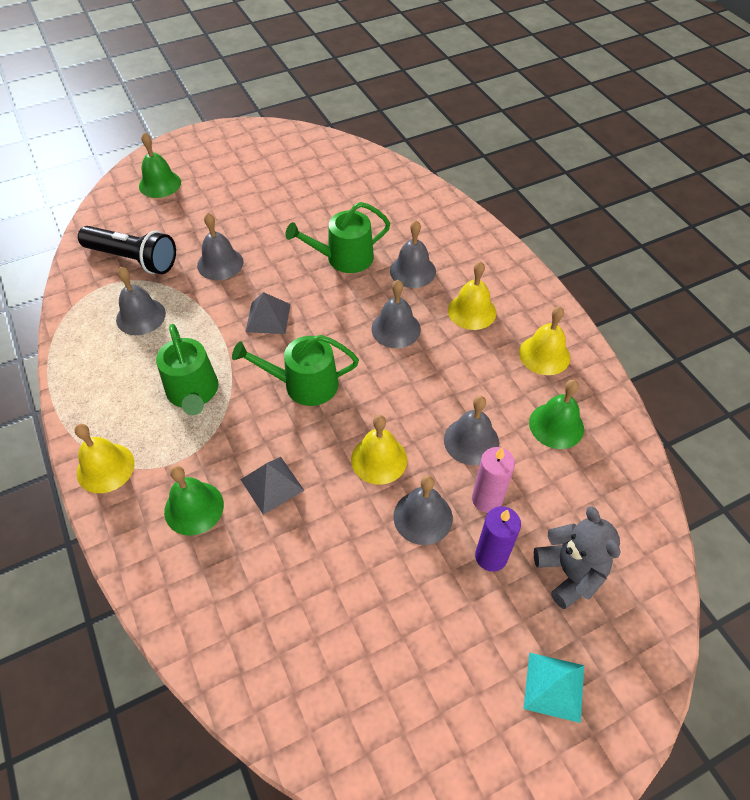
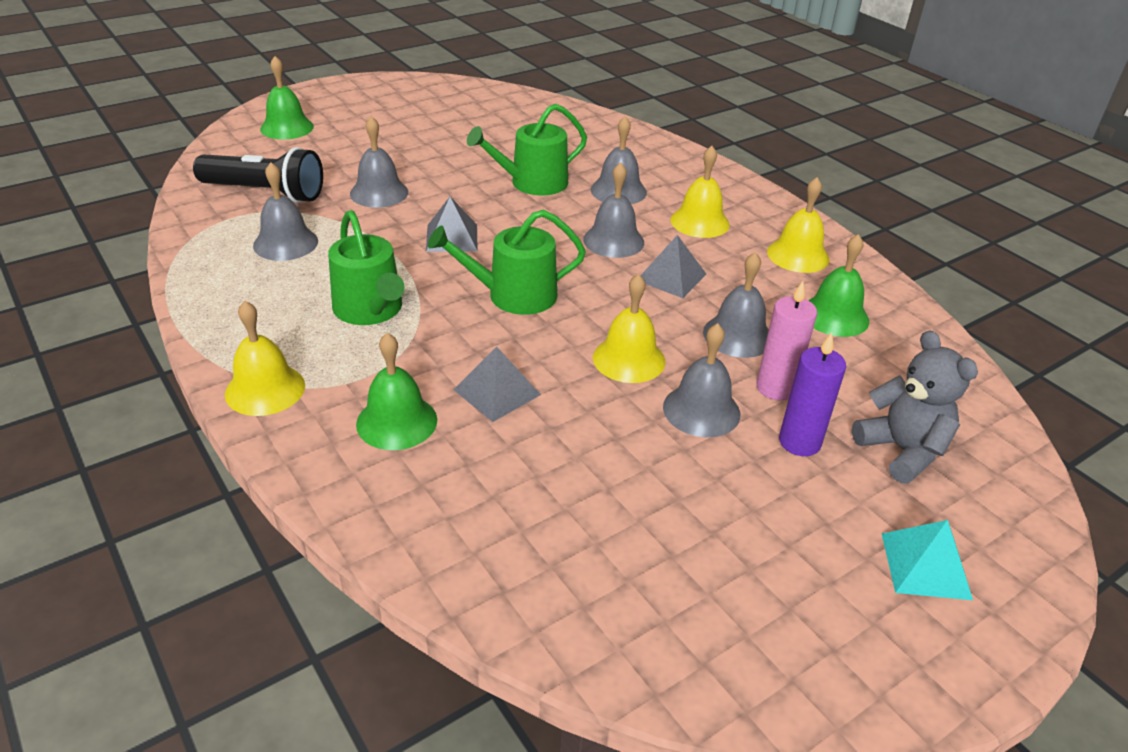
camera: 10 degrees left, 15 degrees down
none -> grey pyramid [640,235,706,298]

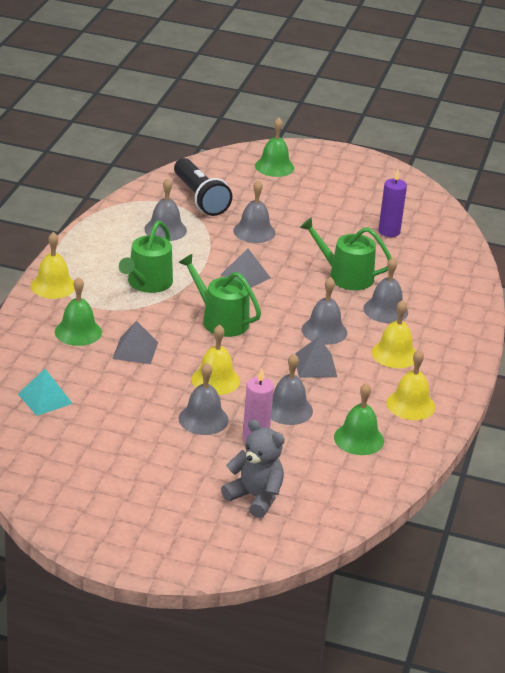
camera: 50 degrees right, 5 degrees down
purple candle [779,332,846,456] -> purple candle moved to [378,169,407,237]
grey teddy bear [852,330,978,484] -> grey teddy bear turned 75 degrees counterclockwise [221,419,285,518]
turquoise pyramid [882,520,973,600] -> turquoise pyramid moved to [18,369,73,416]

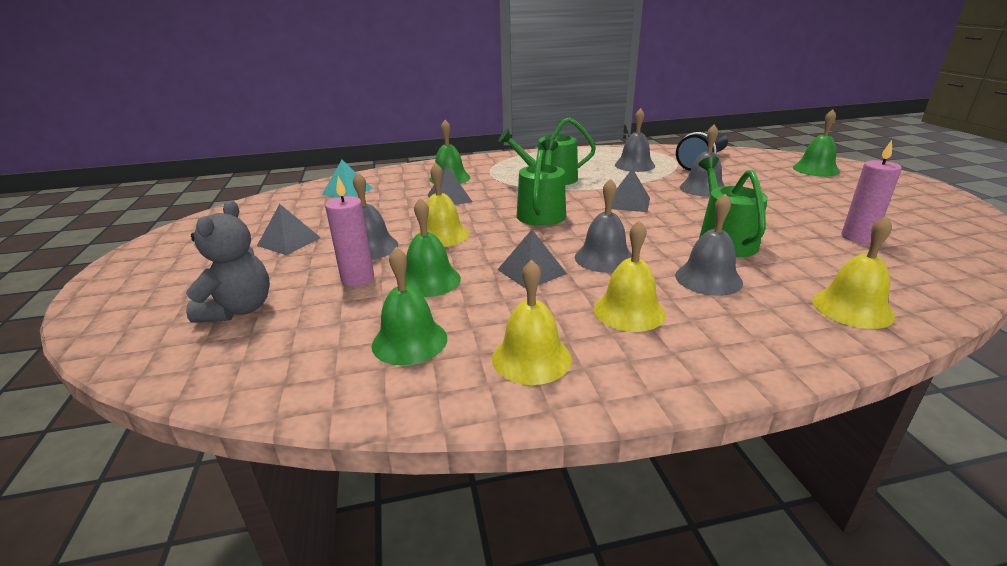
camera: 65 degrees right, 5 degrees down
yellow bell [31,232,75,299] -> yellow bell moved to [812,215,895,329]
grey bell [271,354,313,425] -> green bell [405,198,461,297]
purple candle [378,169,407,237] -> pink candle [841,140,902,243]
none -> grey pyramid [257,204,321,255]

